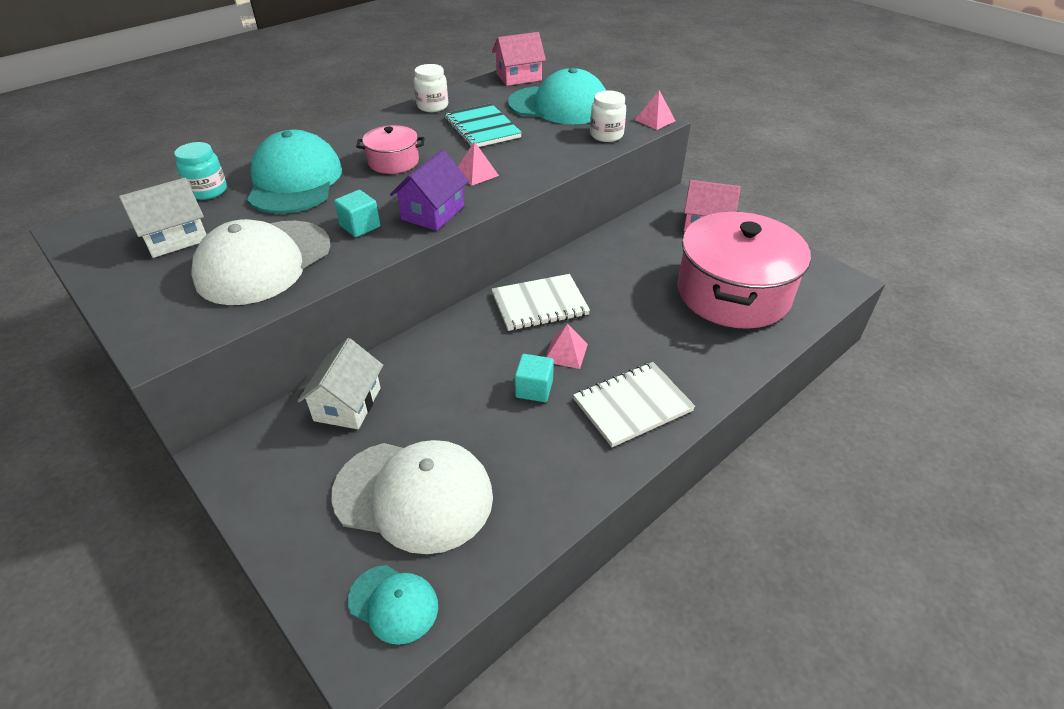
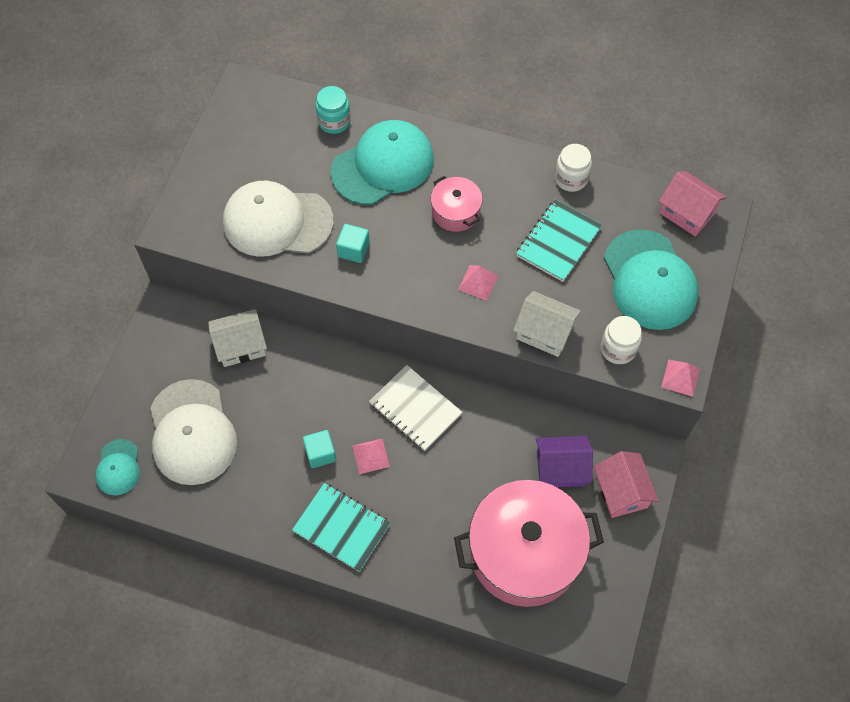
camera: 60 degrees right, 20 degrees up
white house [119,178,206,258] -> white house moved to [513,291,581,357]
purple house [390,150,469,231] -> purple house moved to [536,436,593,487]
white notebook [573,362,695,447] -> turquoise notebook [292,483,390,572]

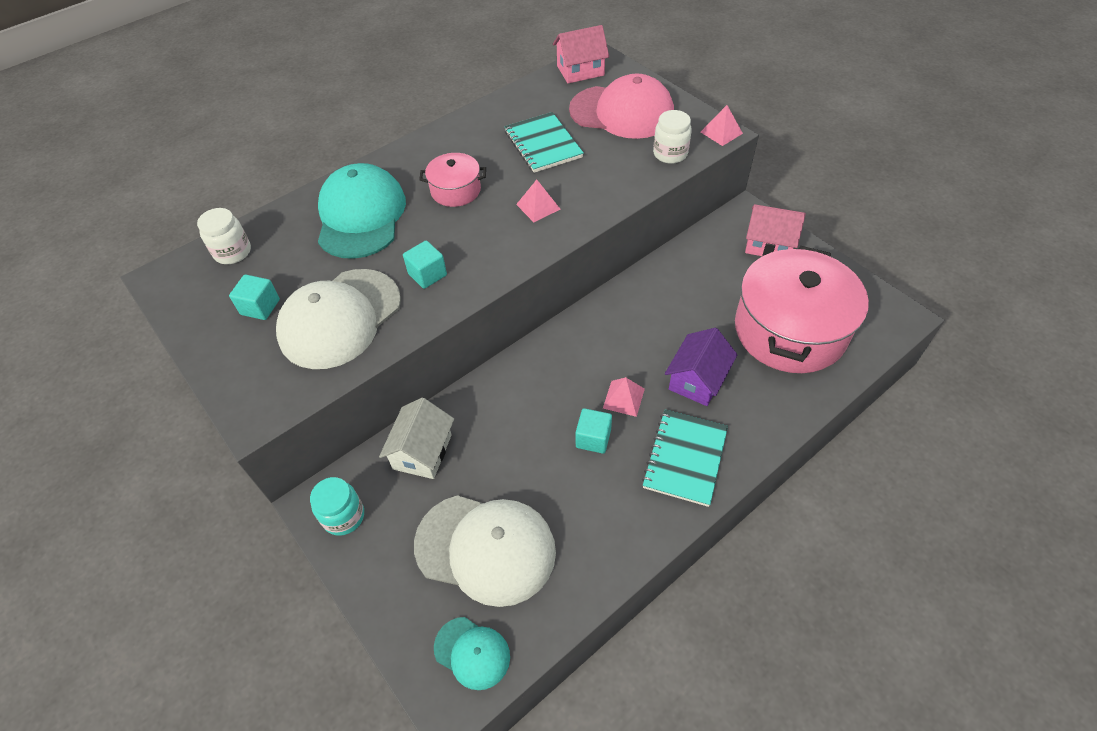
camera: 55 degrees left, 10 degrees down
turquoise notebook [292,483,390,572] -> turquoise notebook turned 45 degrees counterclockwise [642,410,728,507]
turquoise jar [316,86,351,134] -> turquoise jar moved to [310,477,364,536]
white notebook [369,365,462,451] -> none
white house [513,291,581,357] -> none
purple house [536,436,593,487] -> purple house moved to [665,328,737,406]
white jar [555,144,592,192] -> white jar moved to [197,208,251,264]
turquoise cap [604,229,698,330] -> pink cap [569,73,674,139]
none -> turquoise cube [229,274,280,320]

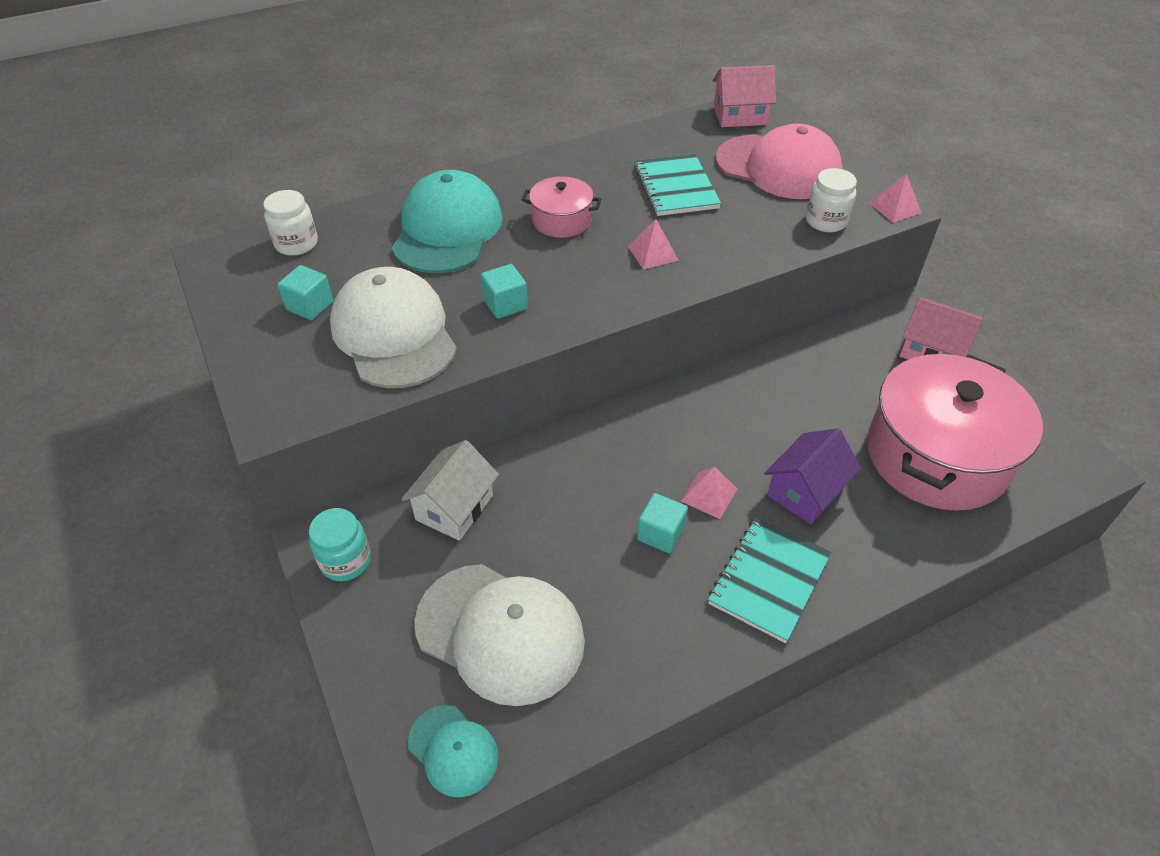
camera: 10 degrees right, 5 degrees down
white cap [276,269,401,369] -> white cap turned 105 degrees clockwise [330,267,457,388]

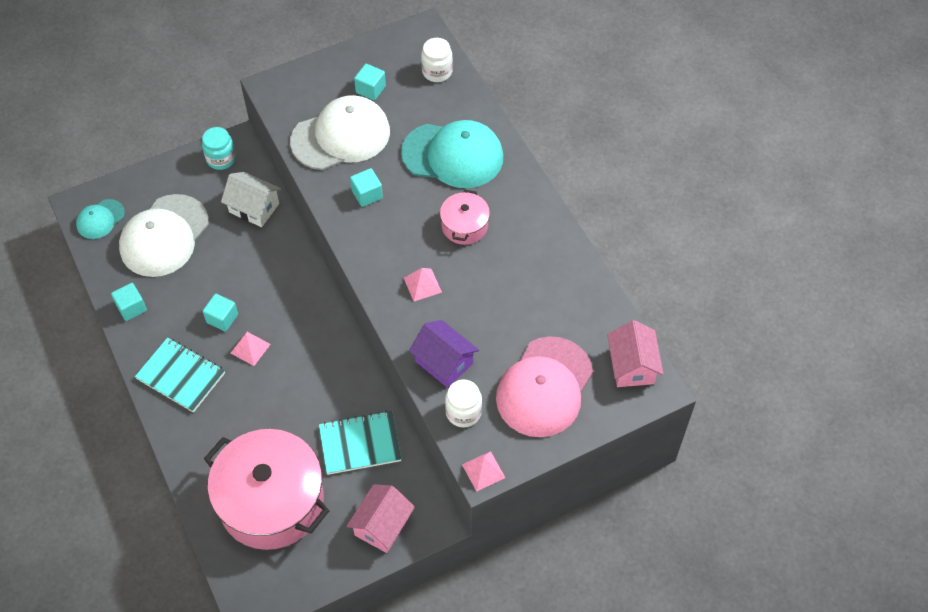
camera: 90 degrees right, 10 degrees up
turquoise notebook [634,154,721,216] -> turquoise notebook moved to [319,411,402,475]
purple house [764,428,861,524] -> purple house moved to [409,320,479,388]
none -> turquoise cube [111,283,147,321]

